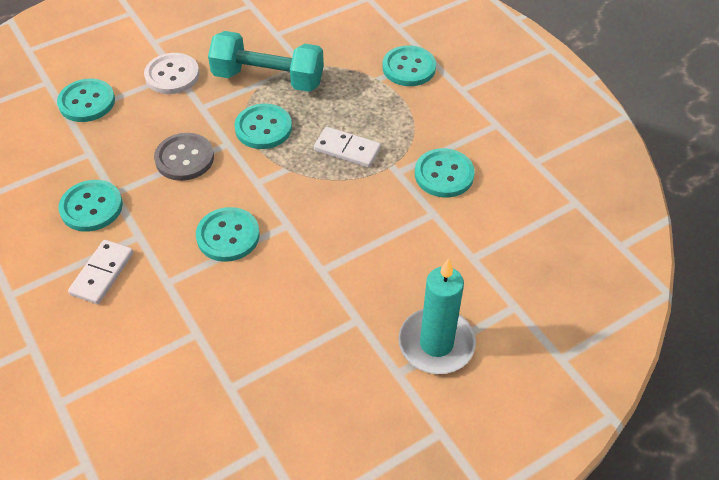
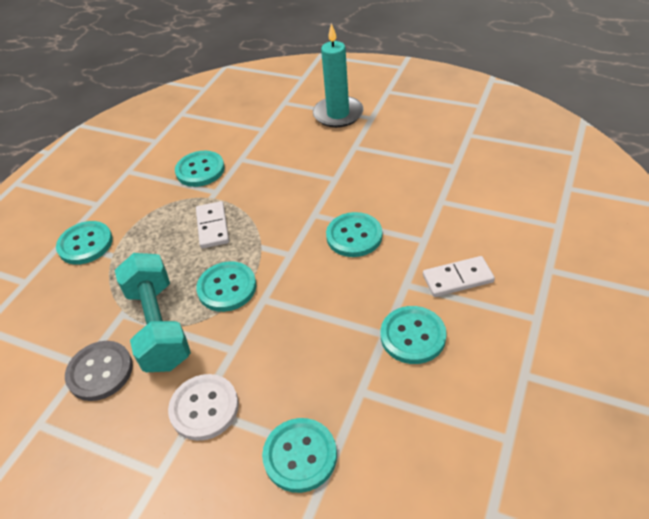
camera: 120 degrees left, 5 degrees down
grey button [154,133,214,181] -> grey button moved to [65,341,133,401]

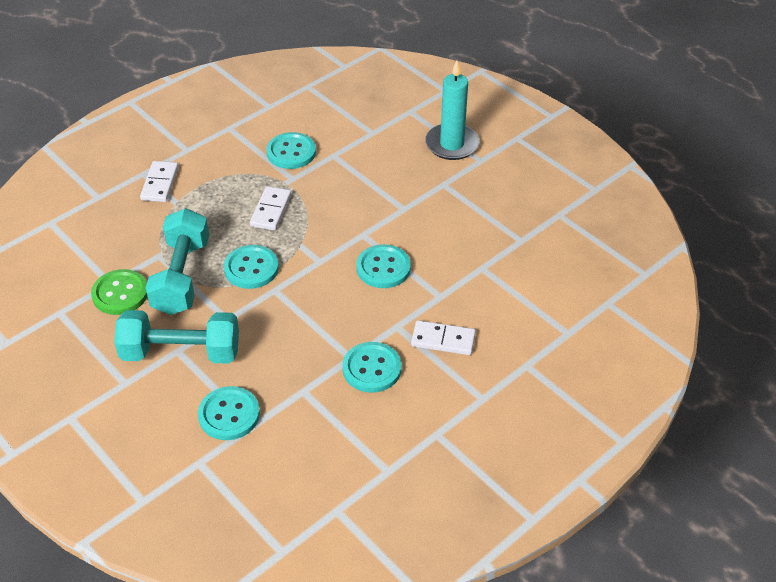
camera: 20 degrees right, 0 degrees up
turquoise button [56,221,113,265] -> white domino [140,161,179,202]
grey button [65,341,133,401] -> green button [91,269,147,315]
white button [168,374,239,441] -> turquoise dumbbell [114,310,239,364]

